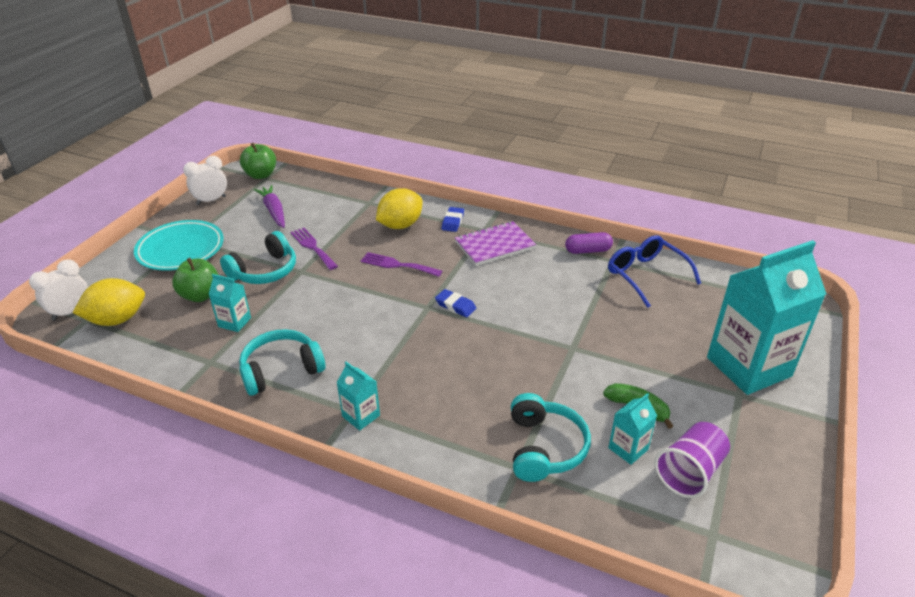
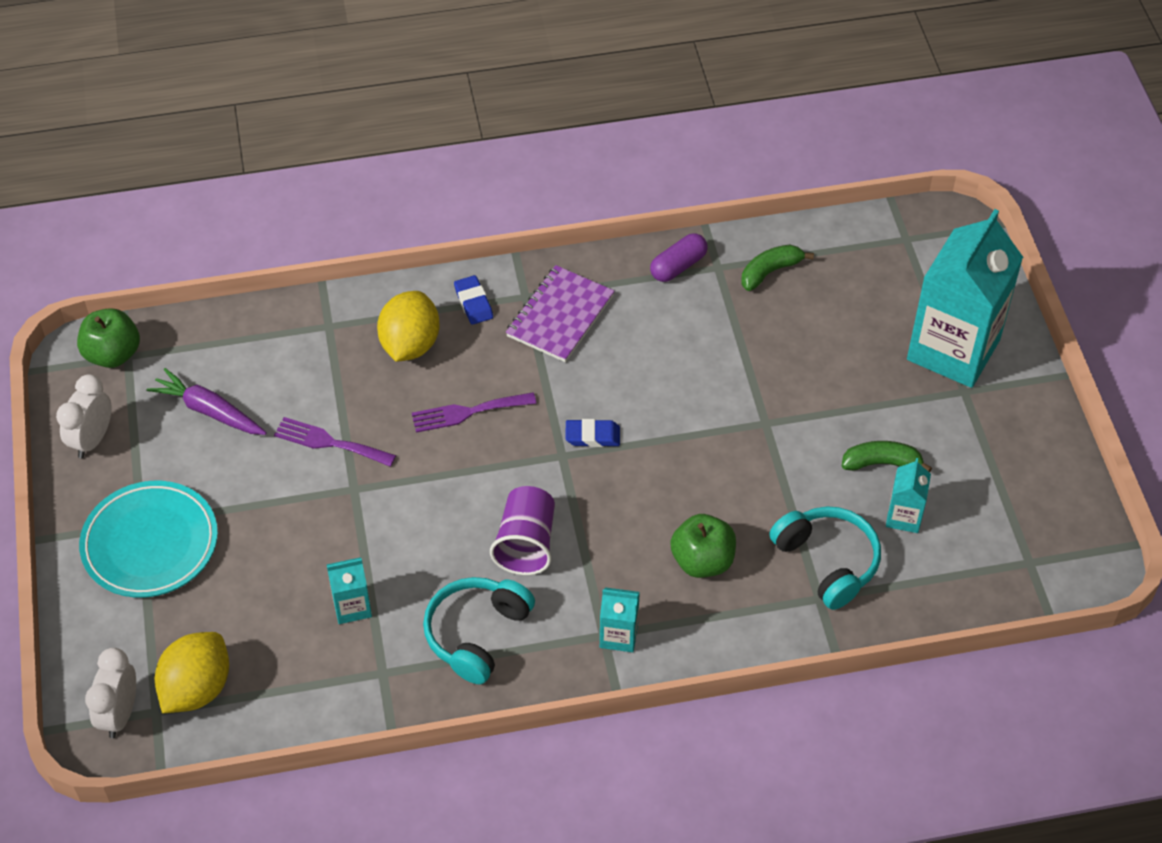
camera: 35 degrees left, 15 degrees up
green apple [172,258,218,302] -> green apple moved to [670,514,736,578]
turquoise headphones [220,231,296,284] -> none
blue glasses [608,235,701,308] -> green banana [741,245,814,291]
purple cup [655,422,730,498] -> purple cup moved to [490,486,555,575]

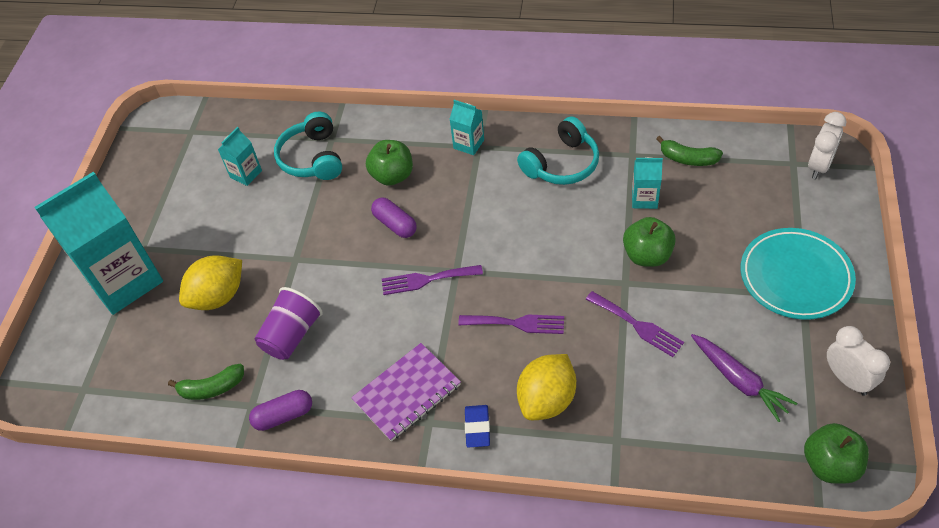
camera: 155 degrees left, 0 degrees up
white clock [56,374,112,459] -> white clock turned 75 degrees counterclockwise [827,326,890,396]
yellow lemon [155,632,229,713] -> yellow lemon moved to [179,255,242,310]
purple cup [490,486,555,575] -> purple cup moved to [255,287,323,360]
blue eraser [565,419,620,447] -> purple fork [382,265,483,295]
green banana [842,441,932,472] -> green banana moved to [656,136,723,166]
none -> purple capsule [371,197,417,238]
none -> green apple [623,217,676,267]

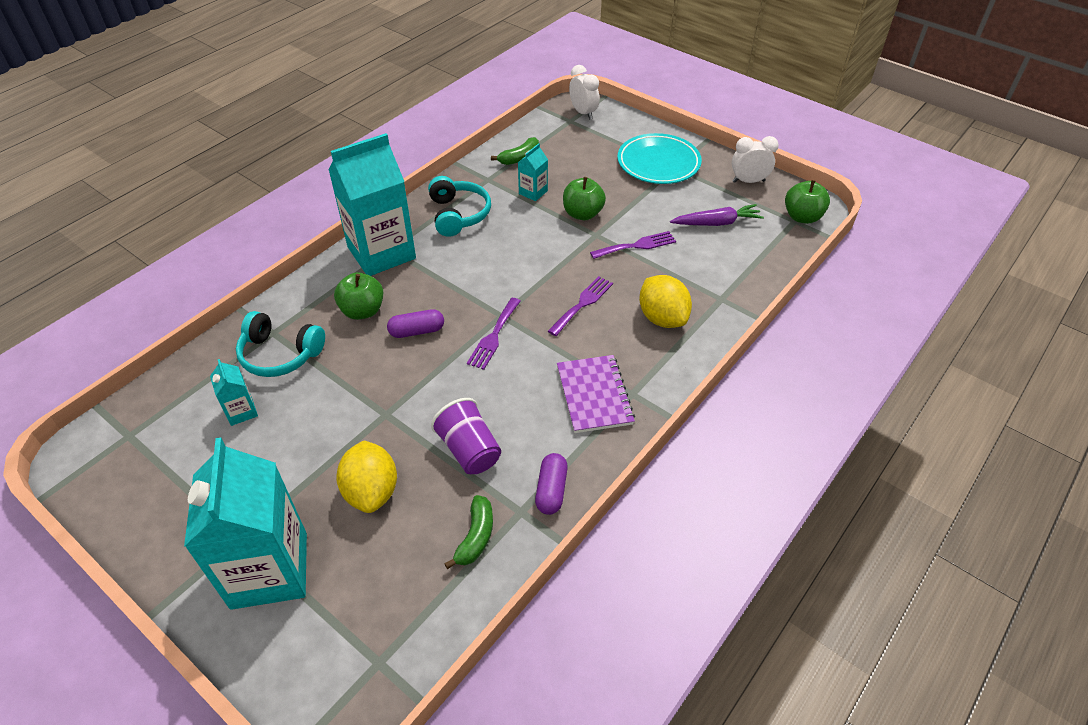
camera: 65 degrees left, 5 degrees down
turquoise carton [449,100,484,155] -> turquoise carton [328,133,416,276], size x2.31
blue eraser [465,405,490,448] -> none

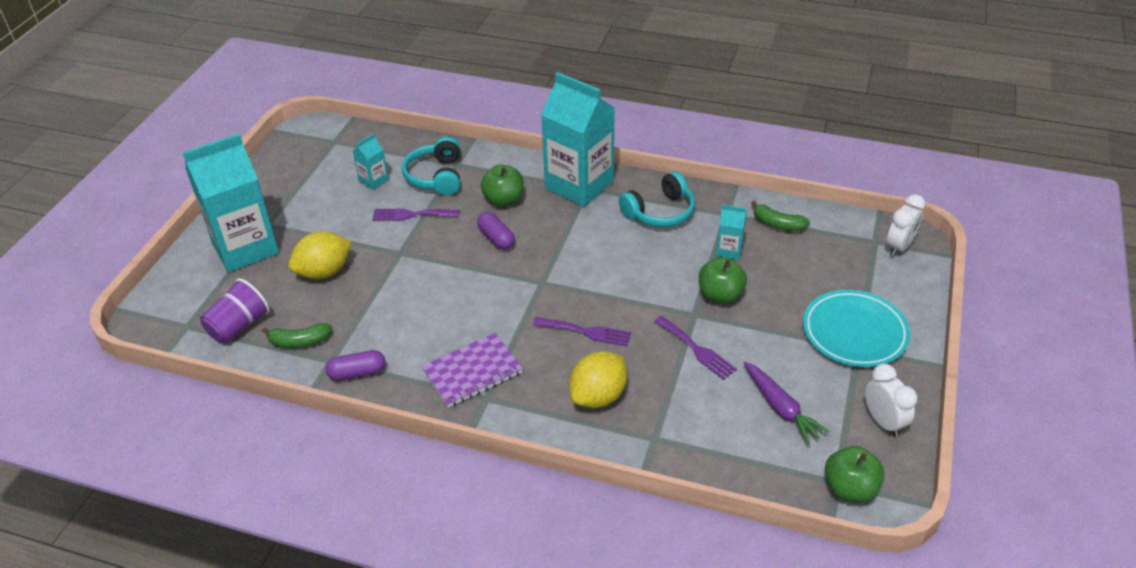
camera: 70 degrees right, 5 degrees down
purple cup [431,398,501,474] -> purple cup moved to [200,278,270,344]
purple fork [467,298,521,370] -> purple fork moved to [372,209,460,221]

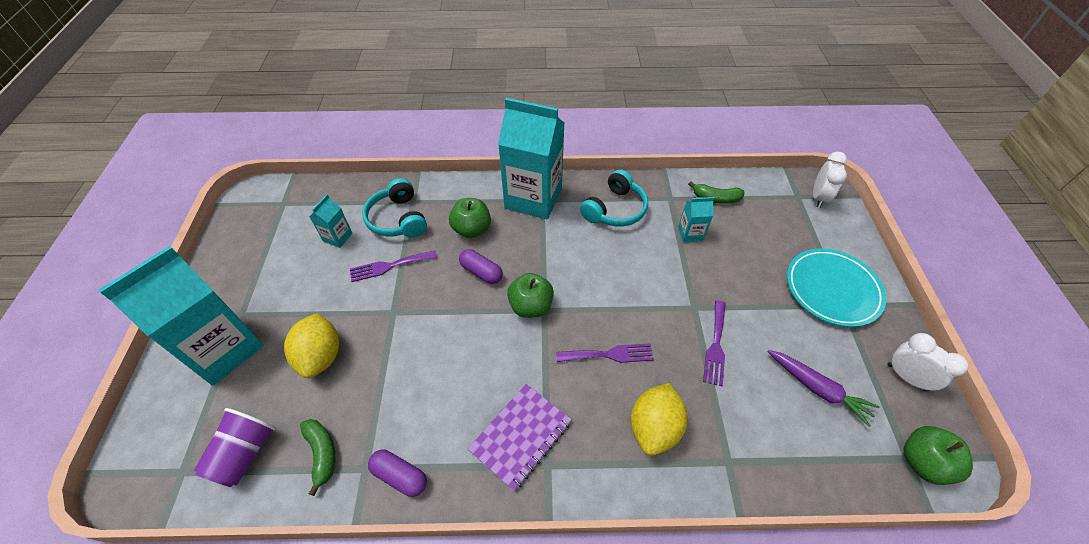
camera: 20 degrees left, 10 degrees up
green banana [262,323,332,348] -> green banana turned 90 degrees counterclockwise [300,419,335,496]
yellow lemon [288,231,352,279] -> yellow lemon turned 45 degrees counterclockwise [284,313,339,378]
purple capsule [325,350,385,381] -> purple capsule turned 60 degrees clockwise [368,450,427,497]
purple fork [654,316,737,380] -> purple fork turned 75 degrees clockwise [703,301,726,386]
green apple [699,257,747,304] -> green apple moved to [507,273,554,318]

